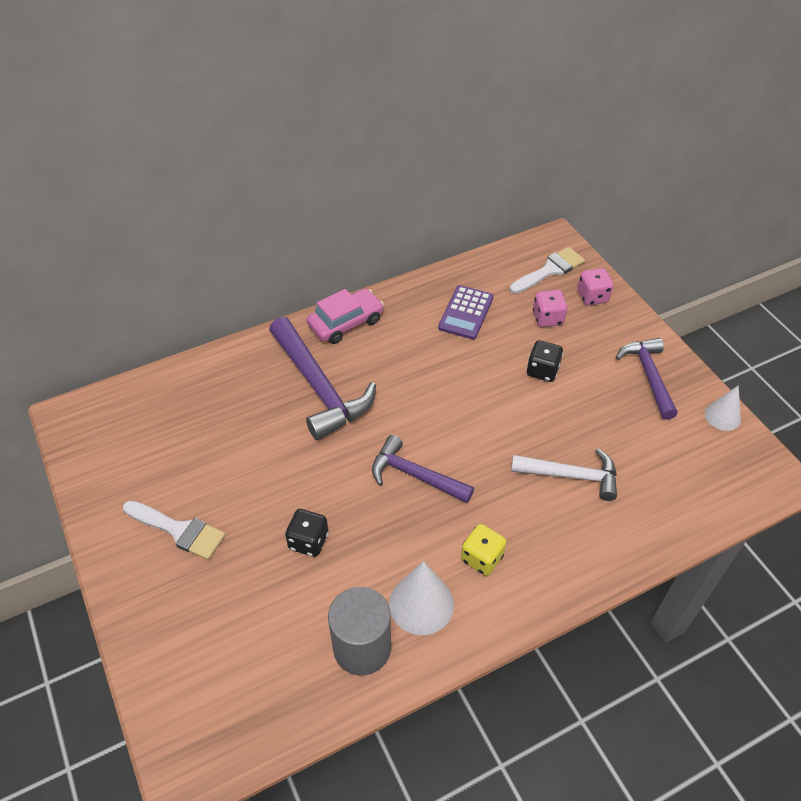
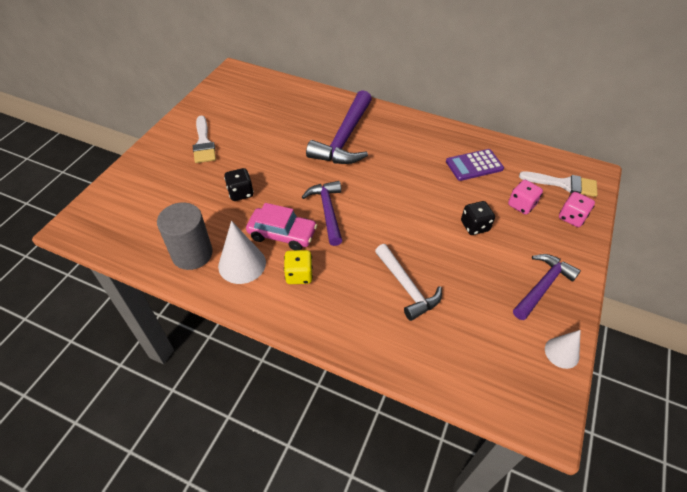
camera: 50 degrees right, 0 degrees up
pink car [307,288,384,344] -> pink car moved to [246,203,317,250]

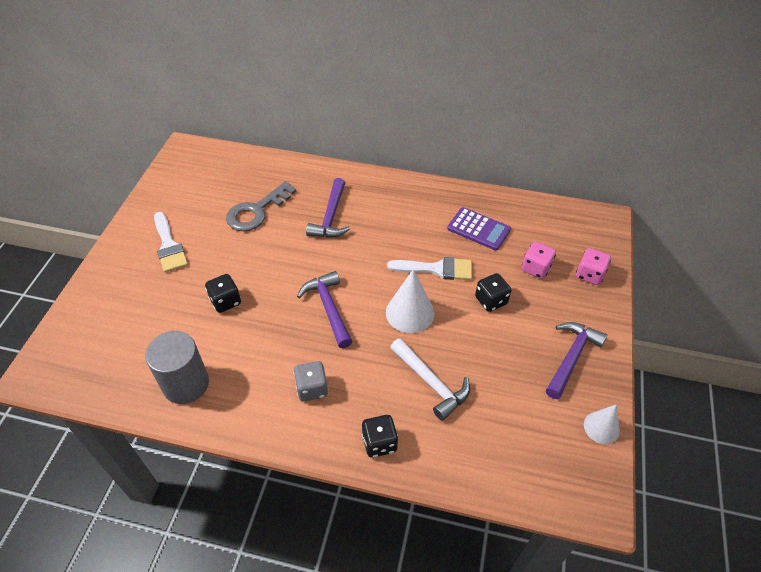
camera: 10 degrees left, 0 degrees up
white cone [218,221,266,284] -> white cone moved to [386,269,434,333]
pink car [246,203,317,250] -> none
yellow dice [284,250,313,284] -> grey dice [293,361,328,402]
purple hammer [306,90,372,164] -> purple hammer [306,178,350,238], size x0.65
purple calculator [446,149,504,181] -> purple calculator turned 120 degrees counterclockwise [447,207,511,251]
white brush [519,171,598,197] -> white brush moved to [387,257,472,280]
none -> grey key [226,181,296,231]
none -> black dice [362,415,398,458]

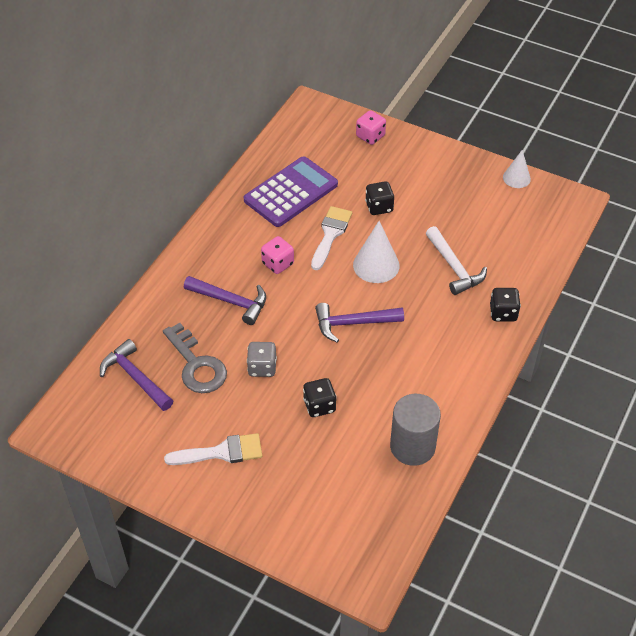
camera: 75 degrees left, 0 degrees up
grey dice [293,361,328,402] -> grey dice moved to [247,342,277,377]
white hammer [390,338,470,421] -> white hammer turned 90 degrees clockwise [426,226,487,295]
purple calculator [447,207,511,251] -> purple calculator [244,156,338,227], size x1.52
pink dice [522,242,556,279] -> pink dice moved to [261,236,294,274]
purple hammer [546,322,607,399] -> purple hammer moved to [100,339,173,411]

